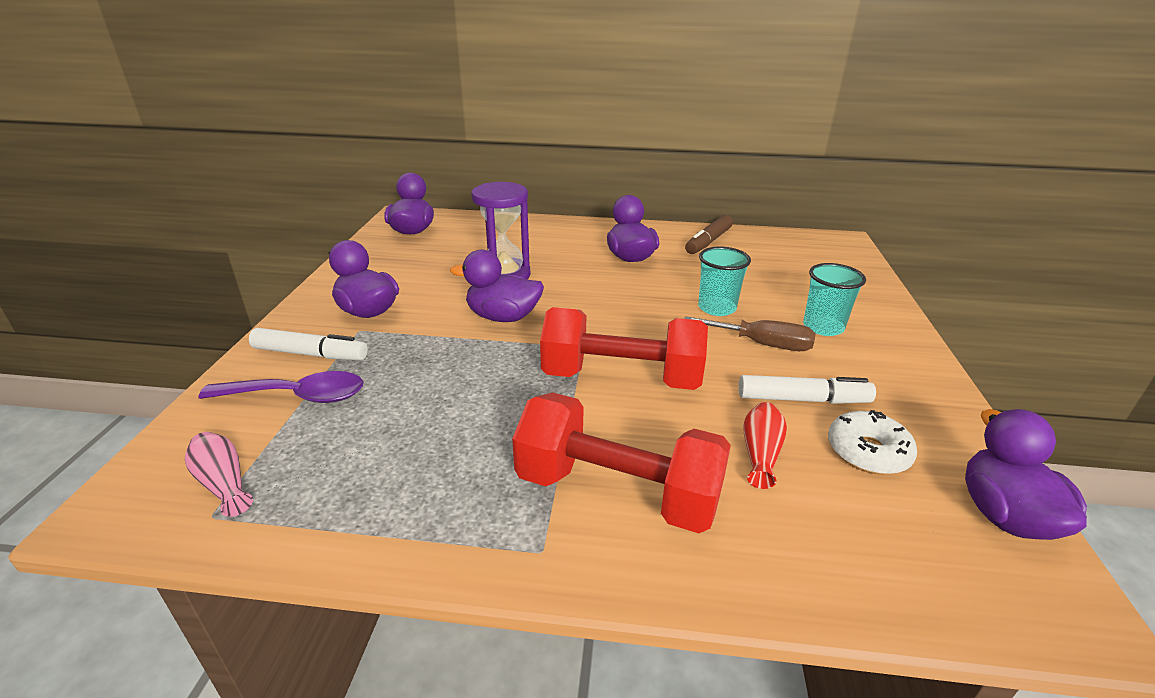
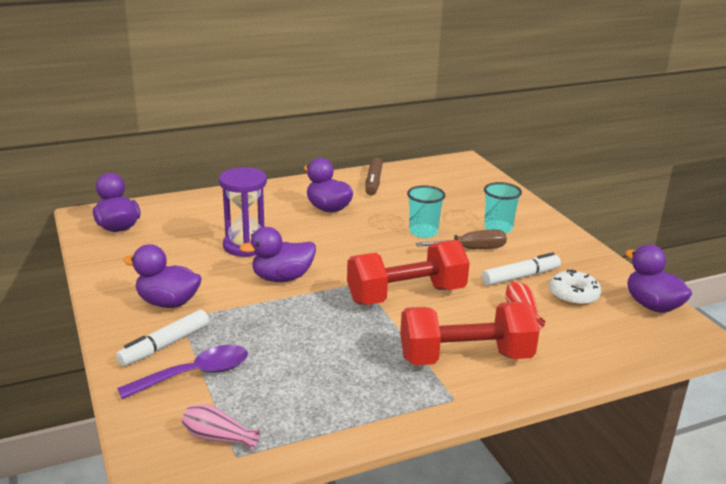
camera: 30 degrees left, 5 degrees down
white marker [249,328,368,360] -> white marker turned 150 degrees clockwise [116,309,209,366]

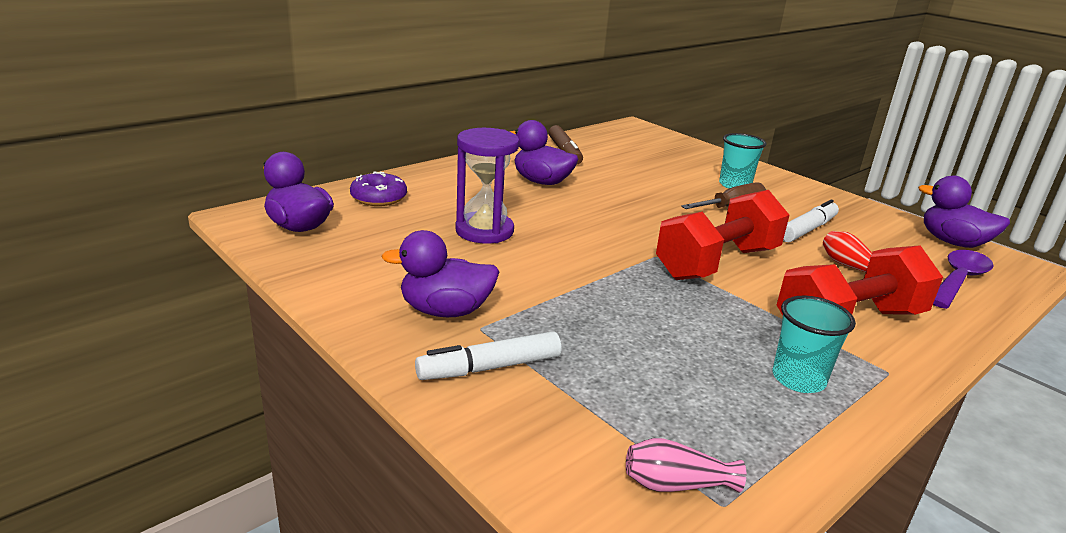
camera: 20 degrees left, 0 degrees up
white marker [116,309,209,366] -> white marker turned 45 degrees clockwise [415,331,561,380]
purple spoon [117,345,248,399] -> purple spoon moved to [933,250,994,309]
purple duck [240,227,316,282] -> none
turquoise cup [407,185,445,238] -> turquoise cup moved to [773,296,856,393]
white donut [549,269,601,305] -> none
none -> purple donut [350,171,407,206]

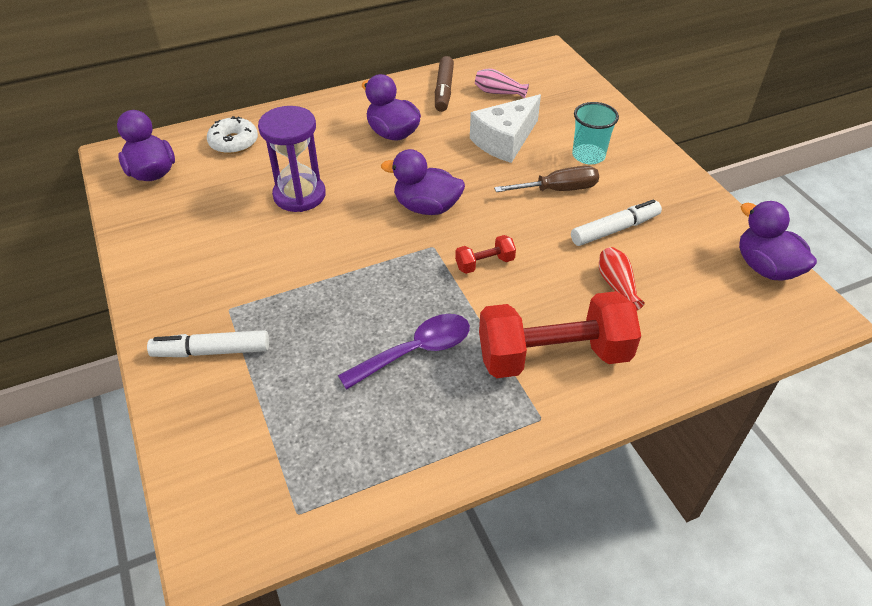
camera: 20 degrees right, 20 degrees up
purple donut [350,171,407,206] -> white donut [207,116,258,154]
purple duck [382,230,499,317] -> purple duck moved to [381,149,465,215]
pink vase [626,438,746,493] -> pink vase moved to [475,68,529,98]
red dumbbell [656,190,790,280] -> red dumbbell [455,235,516,274], size x0.44
turquoise cup [773,296,856,393] -> none
purple spoon [933,250,994,309] -> purple spoon moved to [338,314,470,390]
none -> white cheese [470,94,541,163]

